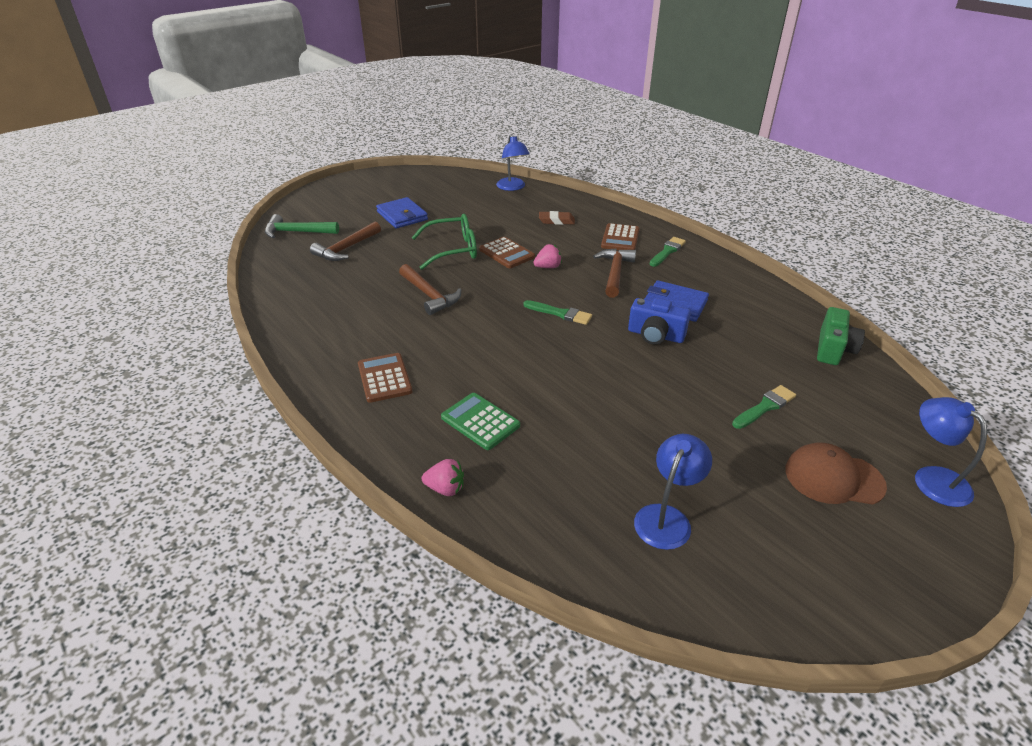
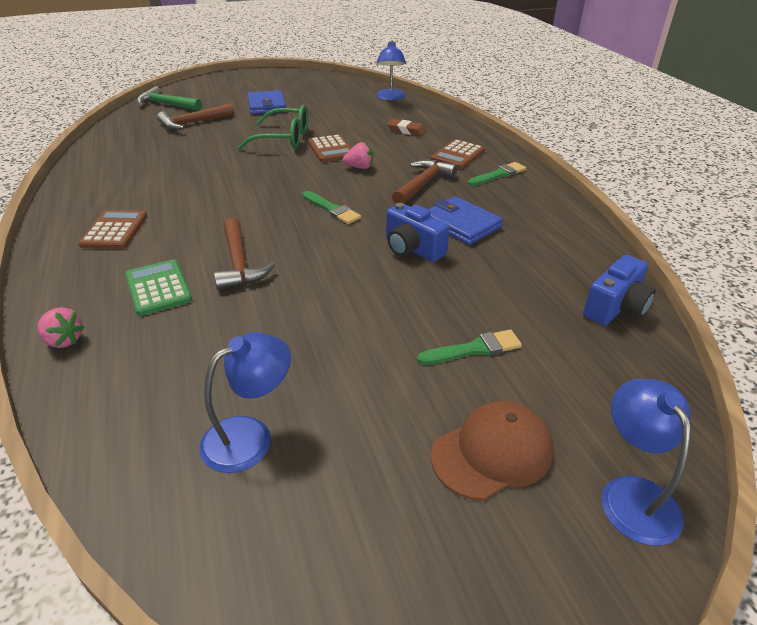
camera: 20 degrees right, 0 degrees up
brown hammer [399,264,461,315] -> brown hammer moved to [214,218,275,290]
brown cap [785,442,887,505] -> brown cap turned 120 degrees clockwise [431,401,553,501]
green camera [817,307,865,365] -> blue camera [583,255,656,326]

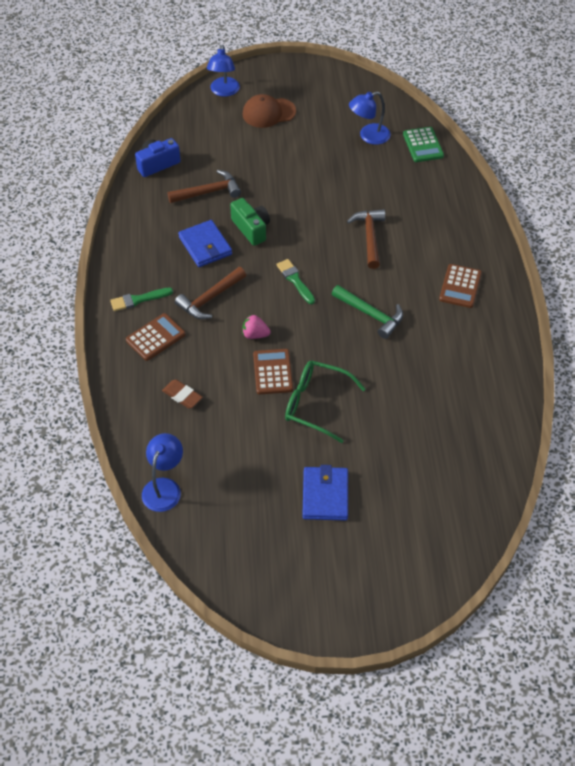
camera: 165 degrees left, 15 degrees up
pink strawberry [38,307,85,348] -> none
green calculator [125,259,192,316] -> green calculator moved to [403,127,444,162]
green hammer [137,86,202,111] -> green hammer moved to [332,285,403,339]
brown hammer [157,103,234,130] -> brown hammer moved to [167,170,241,203]
blue camera [386,203,450,262] -> green camera [230,198,270,246]
green brush [417,330,522,365] -> none

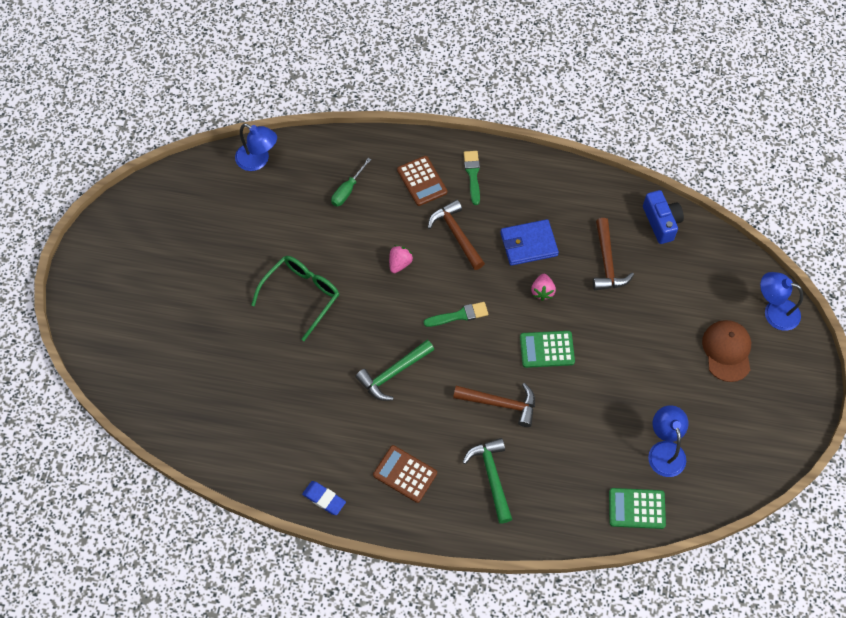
camera: 105 degrees right, 10 degrees up
brown eraser [162,379,203,409] -> green screwdriver [331,158,371,206]
green camera [230,198,270,246] -> pink strawberry [531,274,556,301]
brown calculator [253,349,293,394] -> none
blue wallet [302,465,348,520] -> none
none -> blue eraser [302,481,346,515]
none -> green hammer [463,438,512,523]
none -> green calculator [520,331,575,368]

